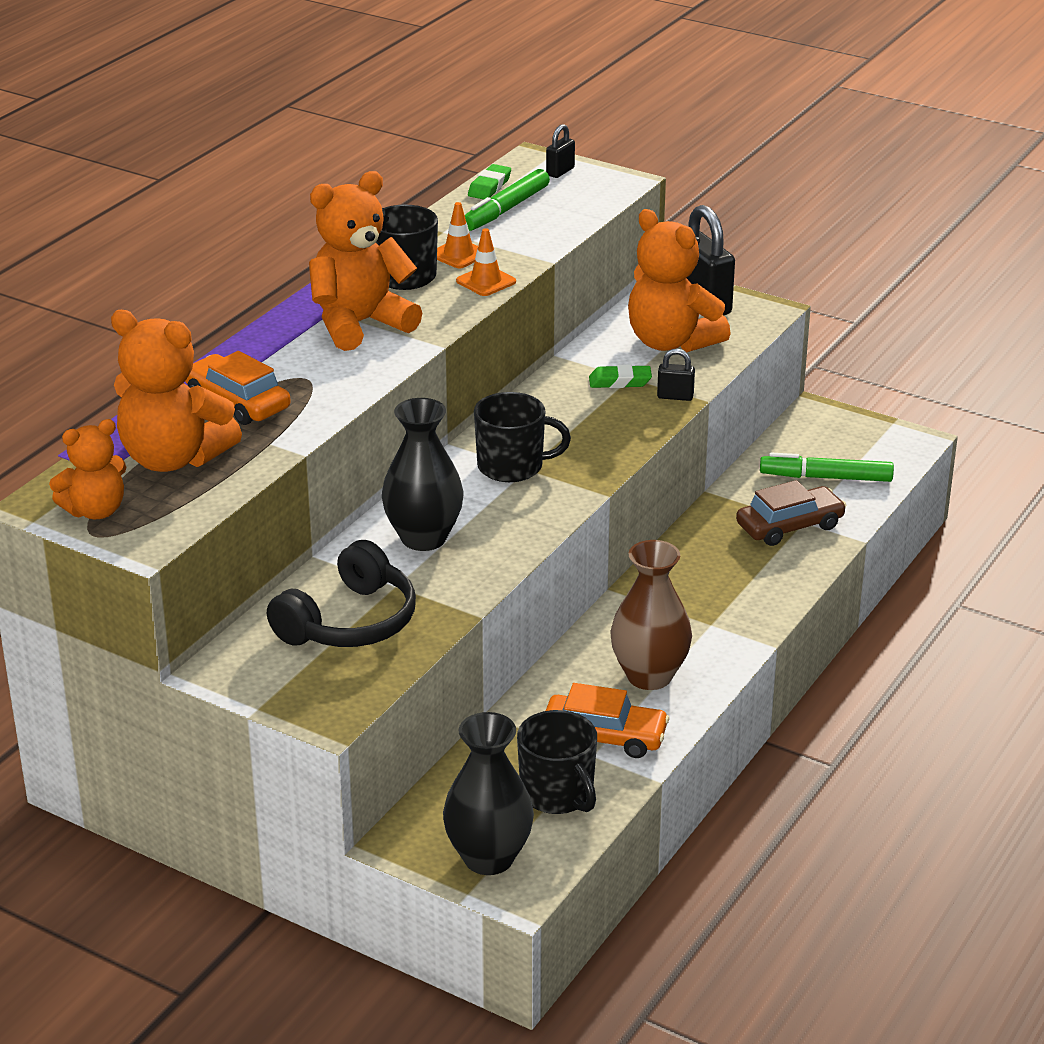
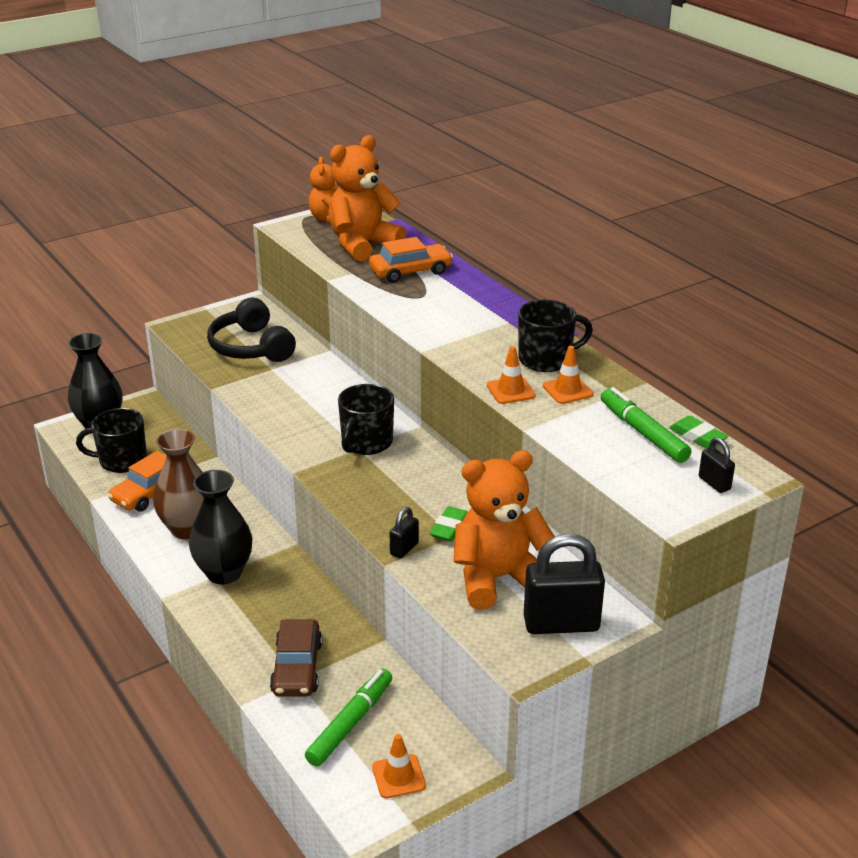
camera: 115 degrees right, 0 degrees up
orange teddy bear [309,171,422,351] -> none
black vase [382,398,463,551] -> black vase moved to [189,470,252,584]
none -> orange traffic cone [372,734,426,798]

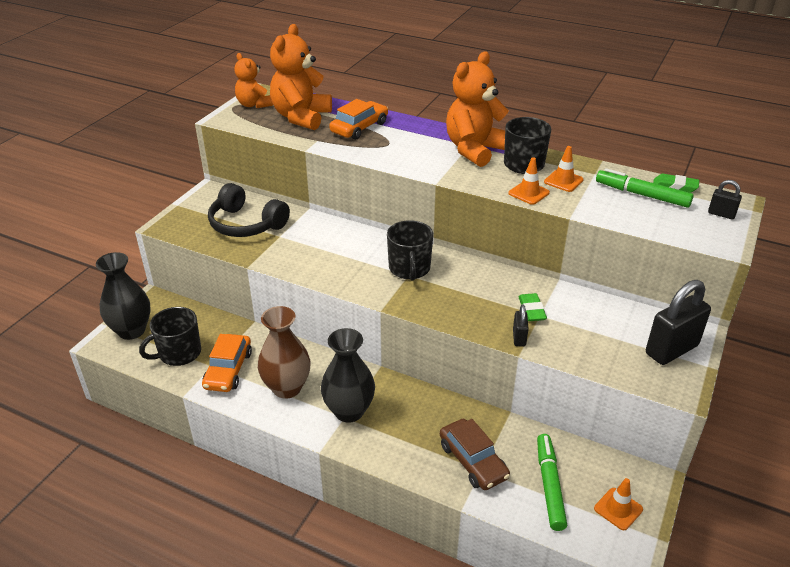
camera: 30 degrees left, 5 degrees up
orange teddy bear [453,450,555,610] -> orange teddy bear moved to [446,52,509,167]

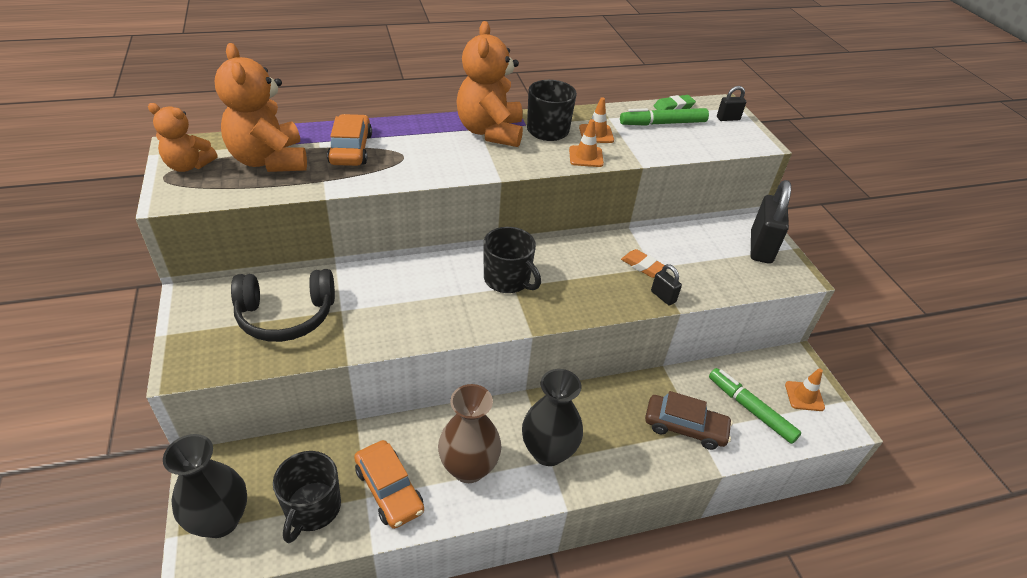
camera: 45 degrees left, 5 degrees up
green eraser [519,293,547,321] -> orange eraser [621,249,665,278]

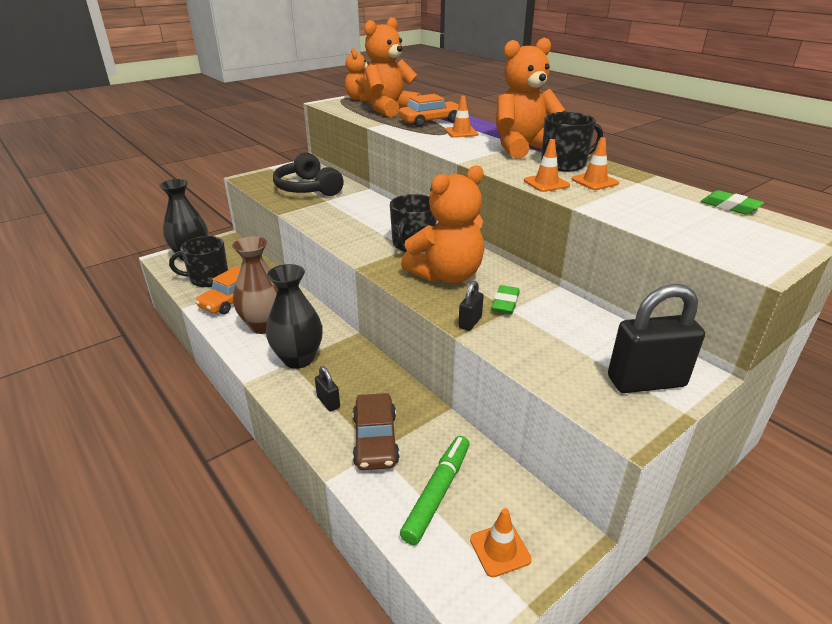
camera: 70 degrees right, 10 degrees down
green marker [620,108,709,126] -> none
orange eraser [621,249,665,278] -> green eraser [491,285,520,314]
black padlock [717,86,746,121] -> black padlock moved to [315,366,340,412]
none -> orange teddy bear [401,165,484,283]
none -> orange traffic cone [445,96,479,138]

